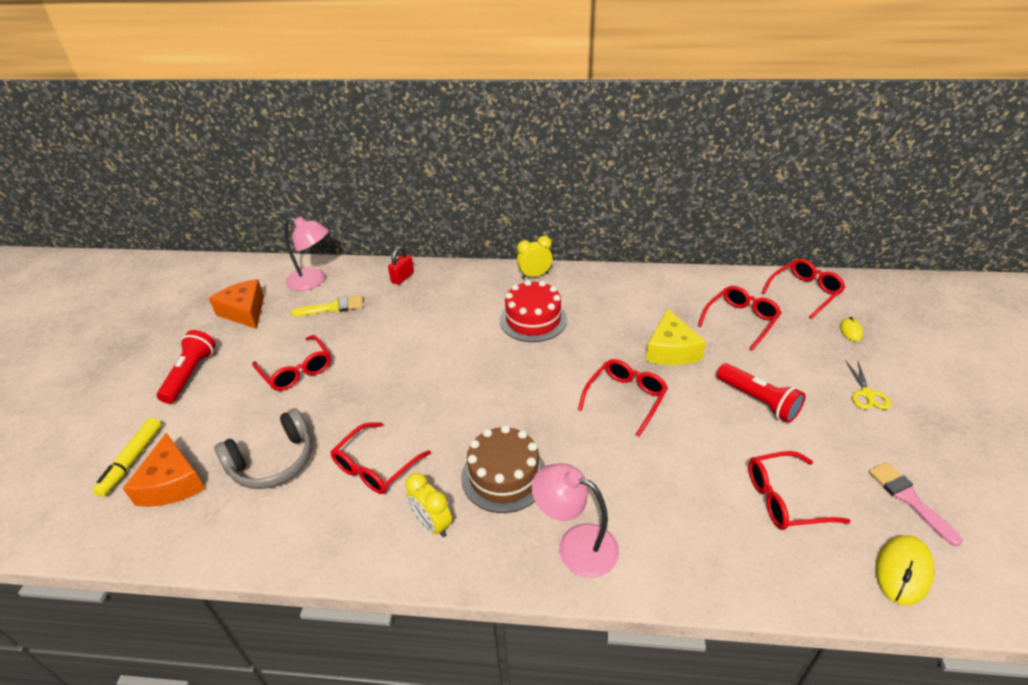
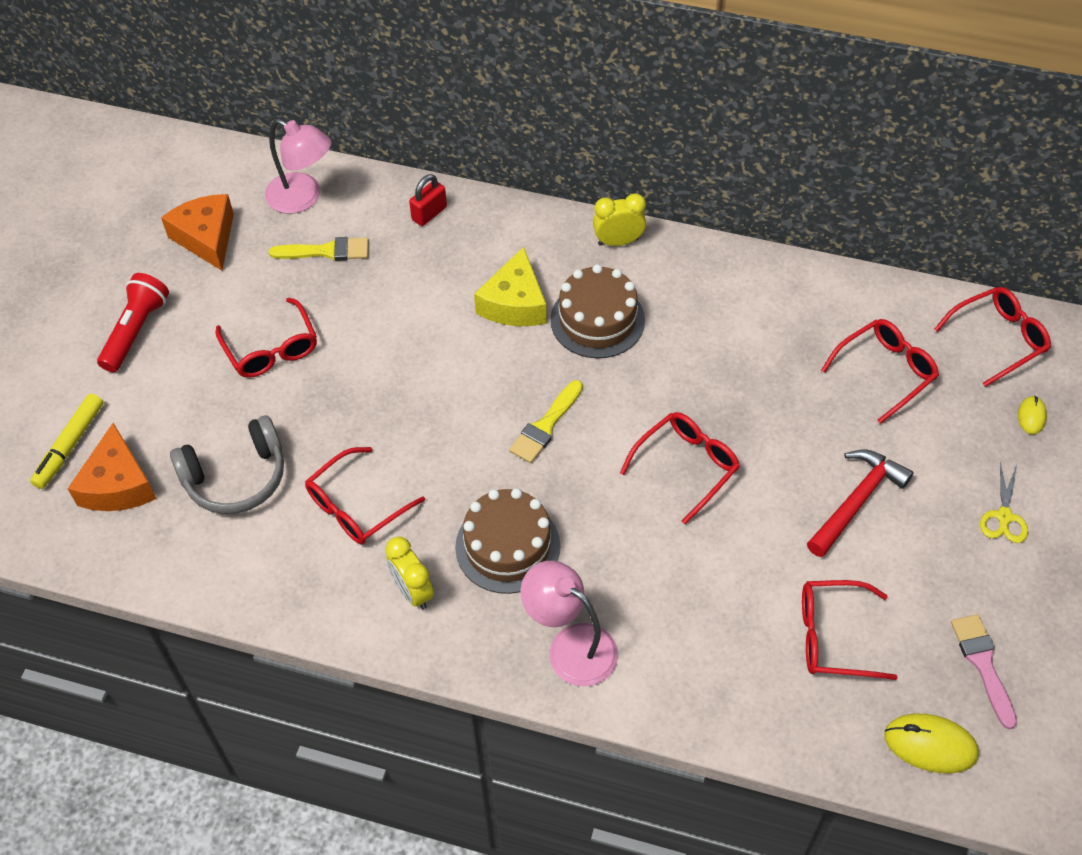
camera: 10 degrees right, 15 degrees up
red cake [500,280,567,342] -> brown cake [550,264,645,358]
yellow cheese [646,309,706,365] -> yellow cheese moved to [474,247,547,326]
red flashlight [717,363,806,423] -> red hammer [807,449,914,557]
yellow mouse [876,535,935,605] -> yellow mouse turned 60 degrees clockwise [884,714,979,773]
none -> yellow brush [509,380,583,463]

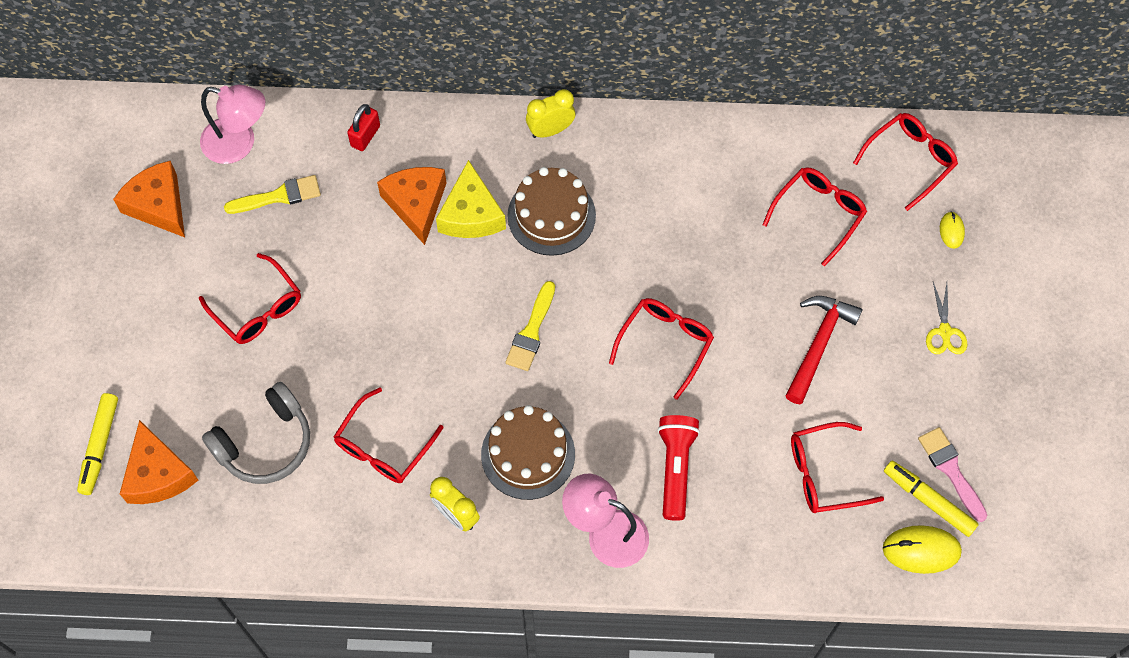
camera: 15 degrees left, 10 degrees up
red flashlight [97,273,169,372] -> red flashlight moved to [657,415,700,521]
none -> orange cheese [377,167,446,245]
none -> yellow marker [884,461,979,537]

